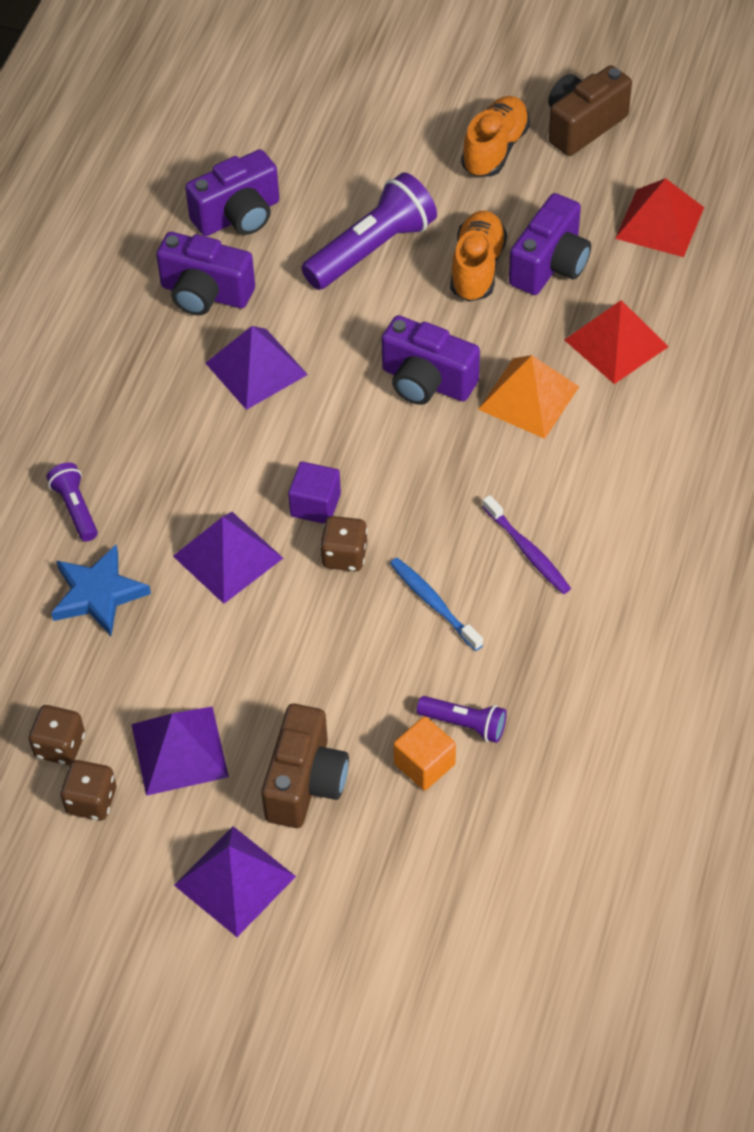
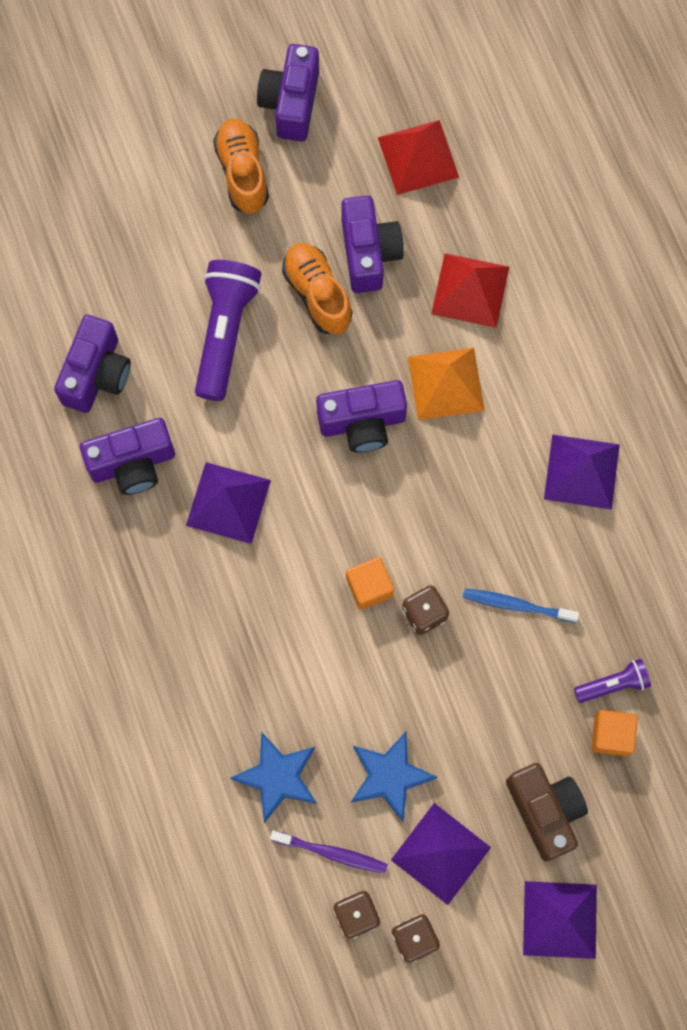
camera: 40 degrees left, 20 degrees up
purple flashlight [47,463,98,542] -> none
purple pyramid [173,512,283,604] -> purple pyramid moved to [544,435,620,510]
purple cube [288,461,341,524] -> orange cube [346,557,394,610]
purple toothbrush [482,495,571,594] -> purple toothbrush moved to [270,831,388,874]
brown camera [548,65,632,156] -> purple camera [257,44,319,142]
none -> blue star [351,732,437,822]

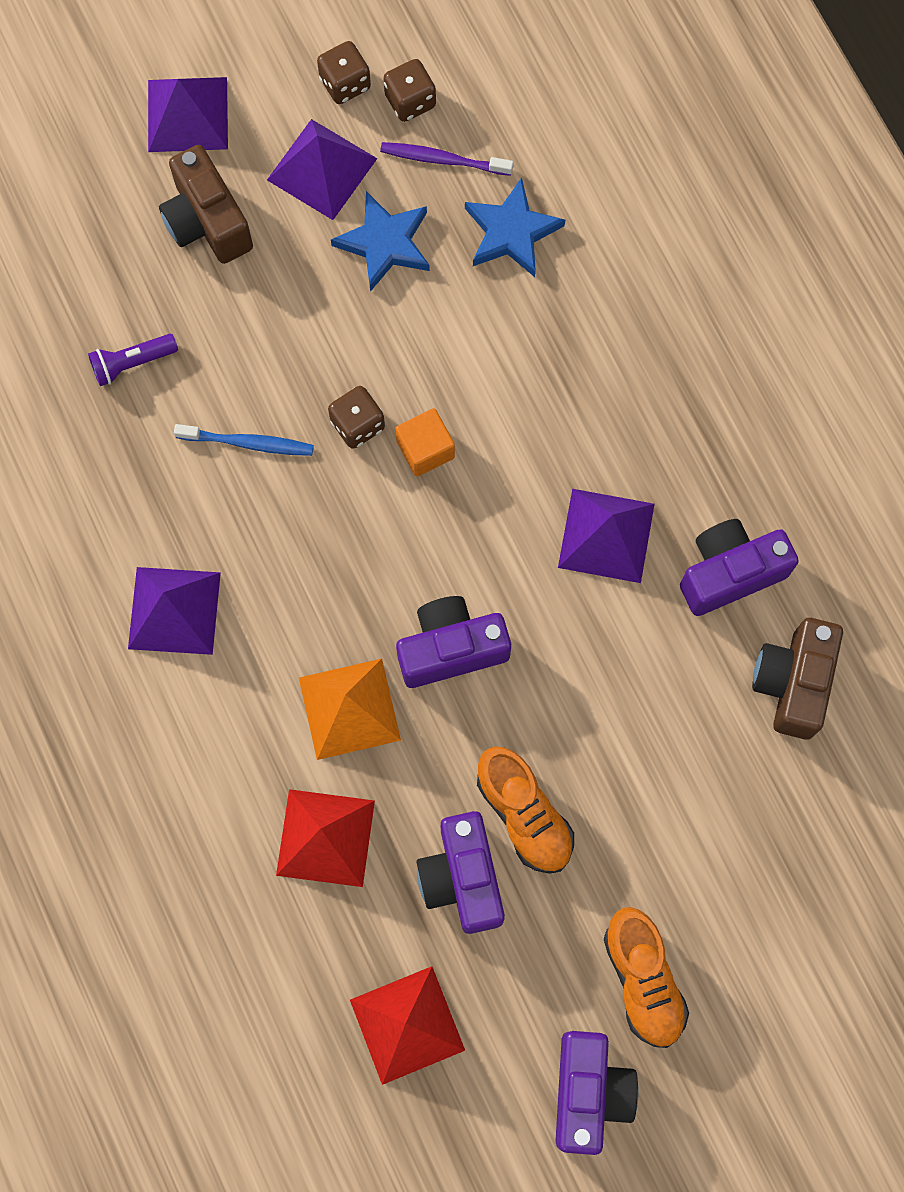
camera: 175 degrees right, 0 degrees up
purple camera [54,315,131,413] -> brown camera [752,618,843,740]
purple flashlight [195,260,261,401] -> none
orange cube [591,710,638,756] -> none

